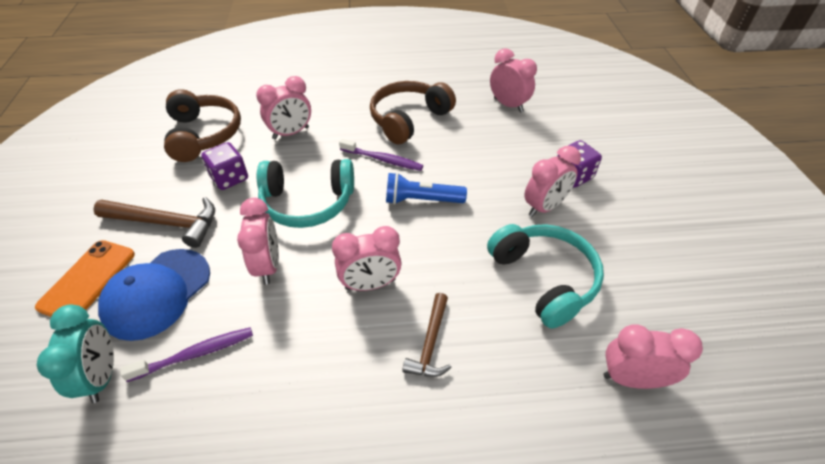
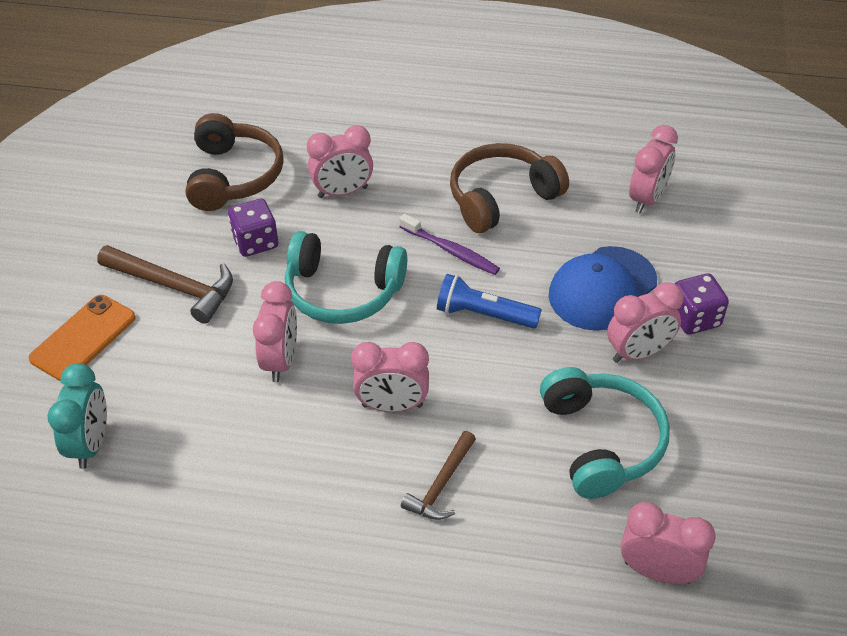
camera: 15 degrees right, 0 degrees up
blue cap [98,249,210,341] -> blue cap moved to [548,246,657,331]
purple toothbrush [120,327,253,382] -> none
pink clock [490,48,537,113] -> pink clock turned 60 degrees clockwise [629,125,678,214]

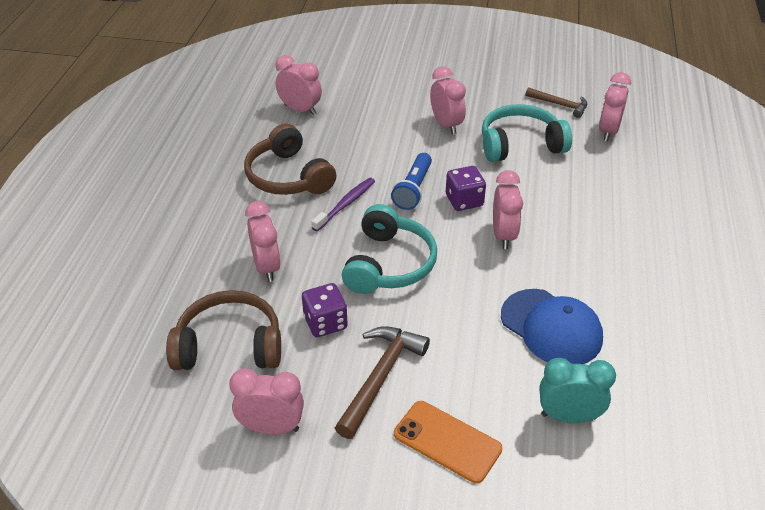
camera: 90 degrees left, 5 degrees down
pink clock [253,281,297,382] -> pink clock moved to [229,369,304,435]
brown hammer [401,431,476,520] -> brown hammer moved to [525,87,587,118]
blue cap [548,246,657,331] -> blue cap moved to [501,289,603,364]
purple dice [675,273,729,335] -> purple dice moved to [446,166,486,211]

